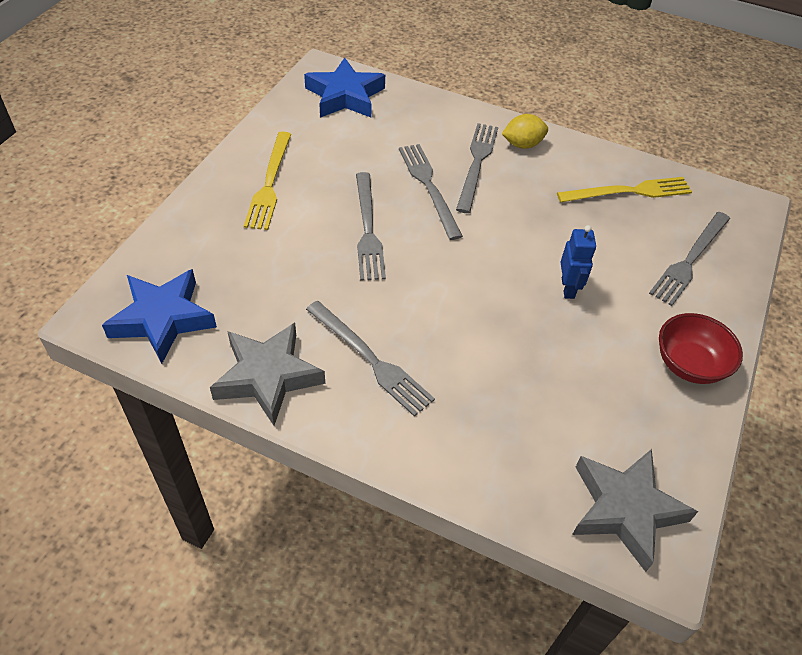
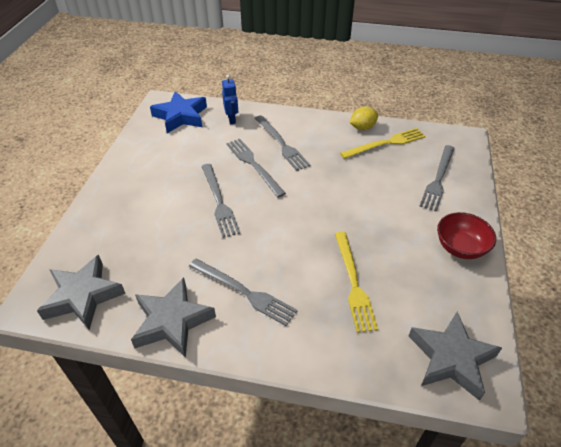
camera: 10 degrees left, 5 degrees down
blue star [102,269,217,364] -> grey star [37,255,126,330]
yellow fork [244,131,291,230] -> yellow fork moved to [335,232,378,333]
grey fork [456,123,498,213] -> grey fork turned 150 degrees clockwise [255,115,311,171]
yellow lemon [502,114,548,149] -> yellow lemon moved to [349,106,378,130]
blue robot [561,225,596,299] -> blue robot moved to [222,75,238,124]

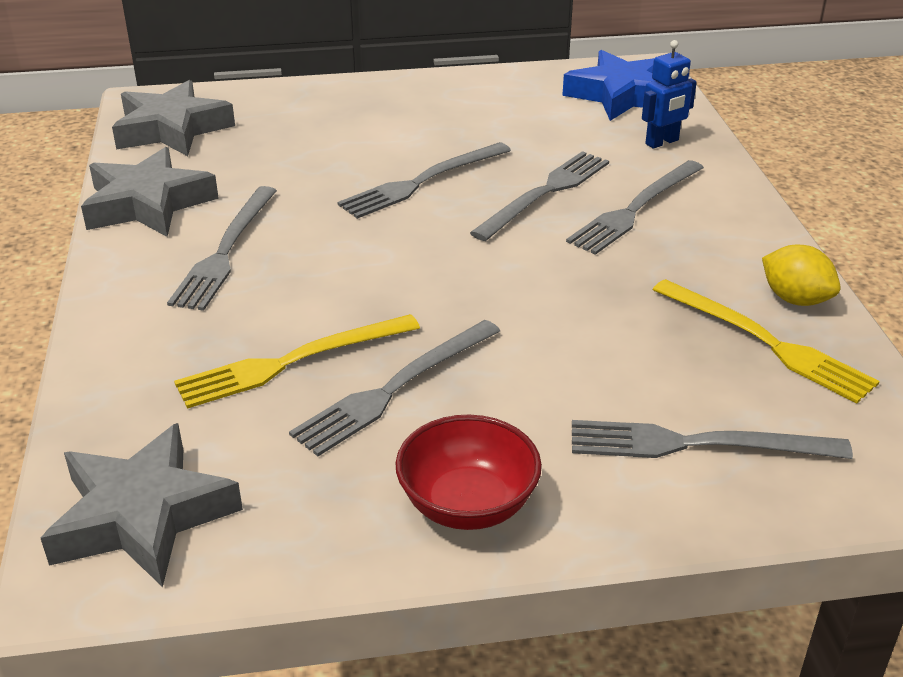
camera: 70 degrees right, 10 degrees down
none -> grey fork [289,320,500,456]

